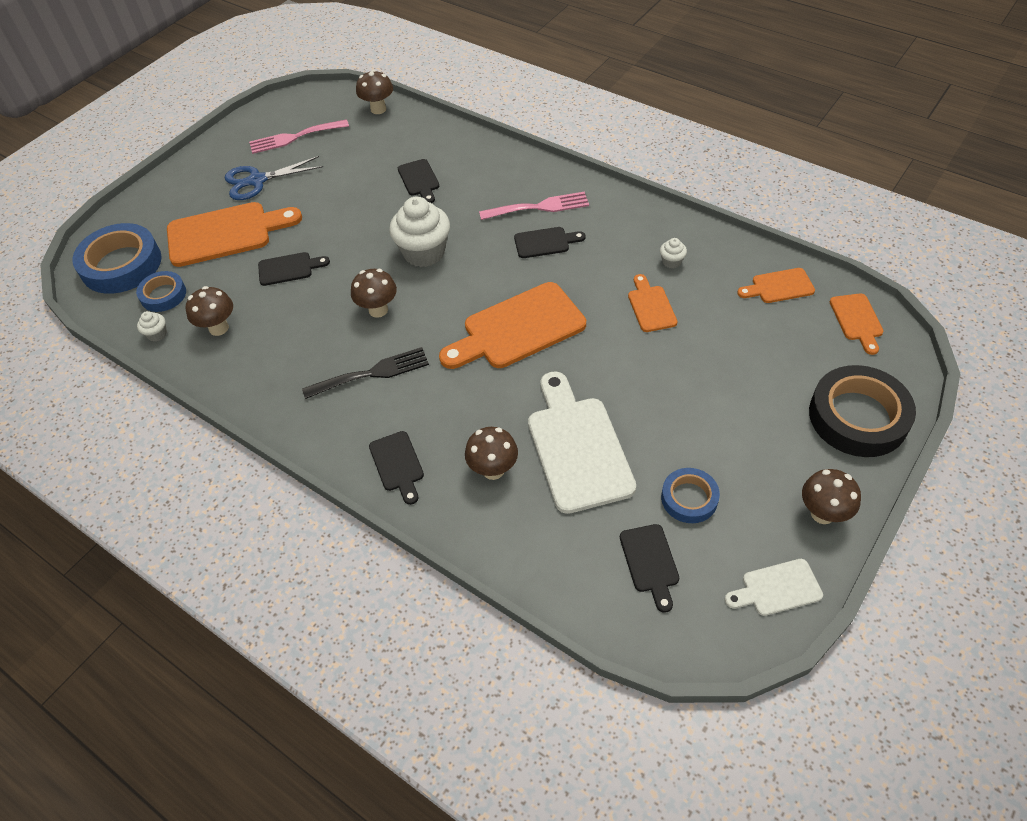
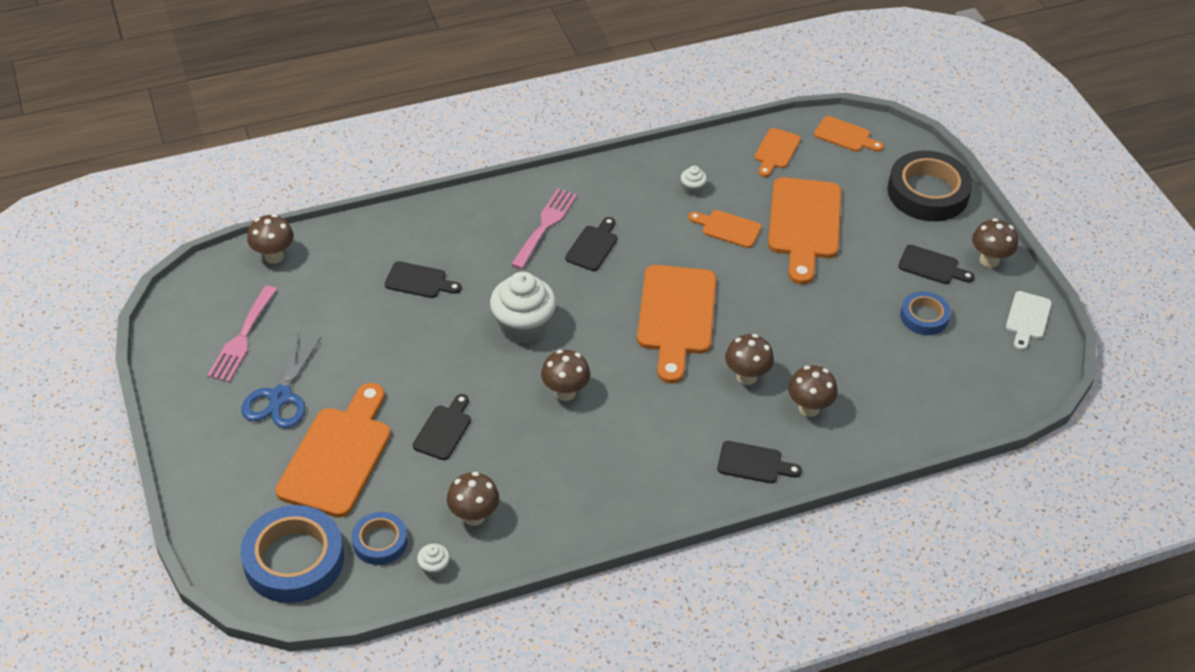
camera: 60 degrees left, 5 degrees down
black fork [302,347,429,399] -> none
white cutting board [528,371,636,514] -> none
black cutting board [620,524,679,613] -> black cutting board moved to [898,245,975,284]
none -> brown mushroom [725,334,774,385]
none -> orange cutting board [768,177,841,285]

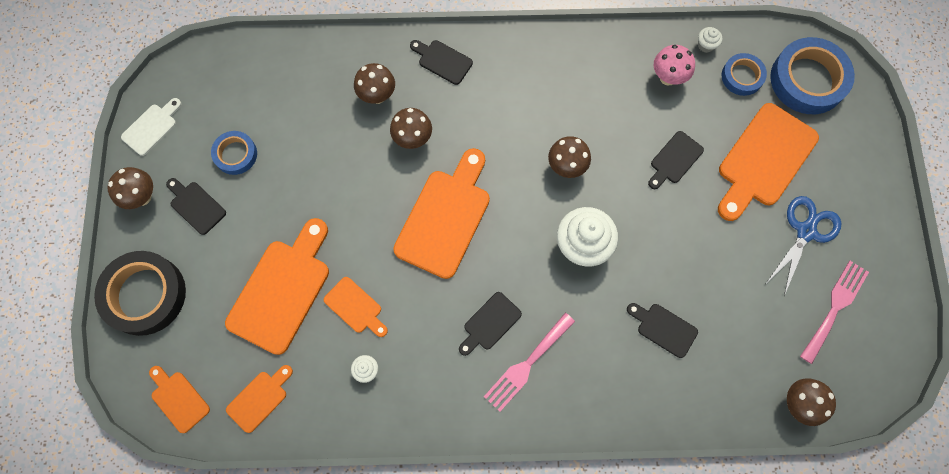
camera: 160 degrees left, 25 degrees up
brown mushroom [447,472,499,526] -> pink mushroom [654,45,695,86]

